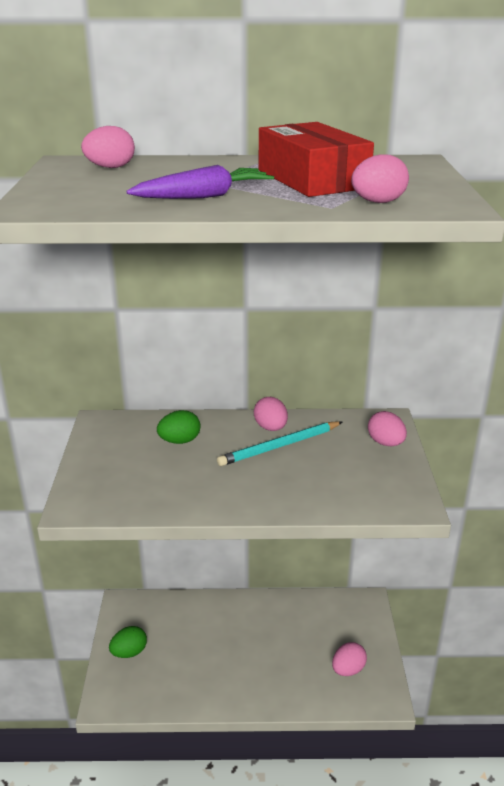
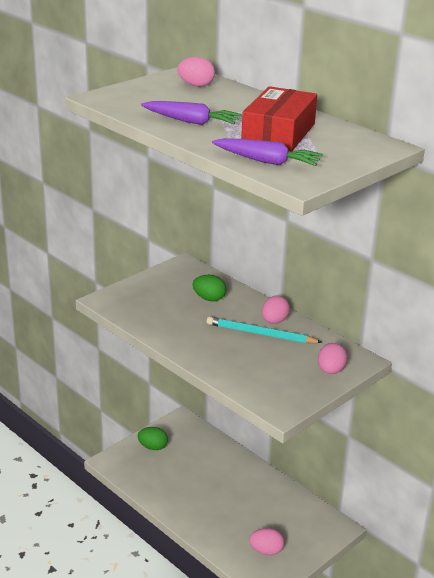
camera: 45 degrees right, 0 degrees up
pink egg [351,154,409,203] -> purple carrot [212,138,323,166]

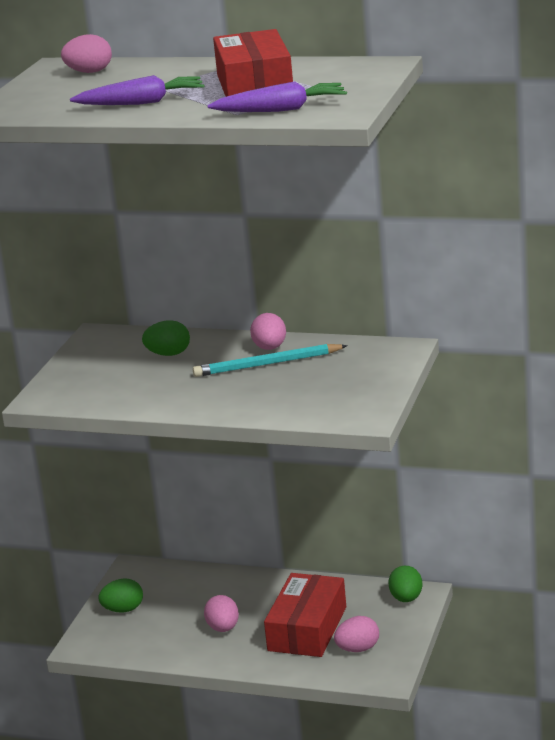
camera: 25 degrees left, 5 degrees down
pink egg [318,343,348,374] -> pink egg moved to [204,595,239,632]
none -> red box [264,573,346,657]
none -> green egg [388,566,423,602]

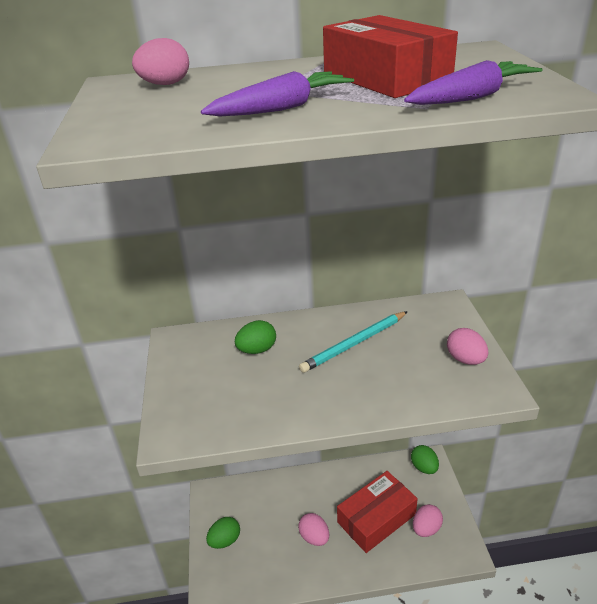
camera: 25 degrees left, 10 degrees up
pink egg [250,313,286,350] -> pink egg moved to [447,328,488,365]
red box [264,573,346,657] -> red box turned 60 degrees clockwise [337,471,418,553]

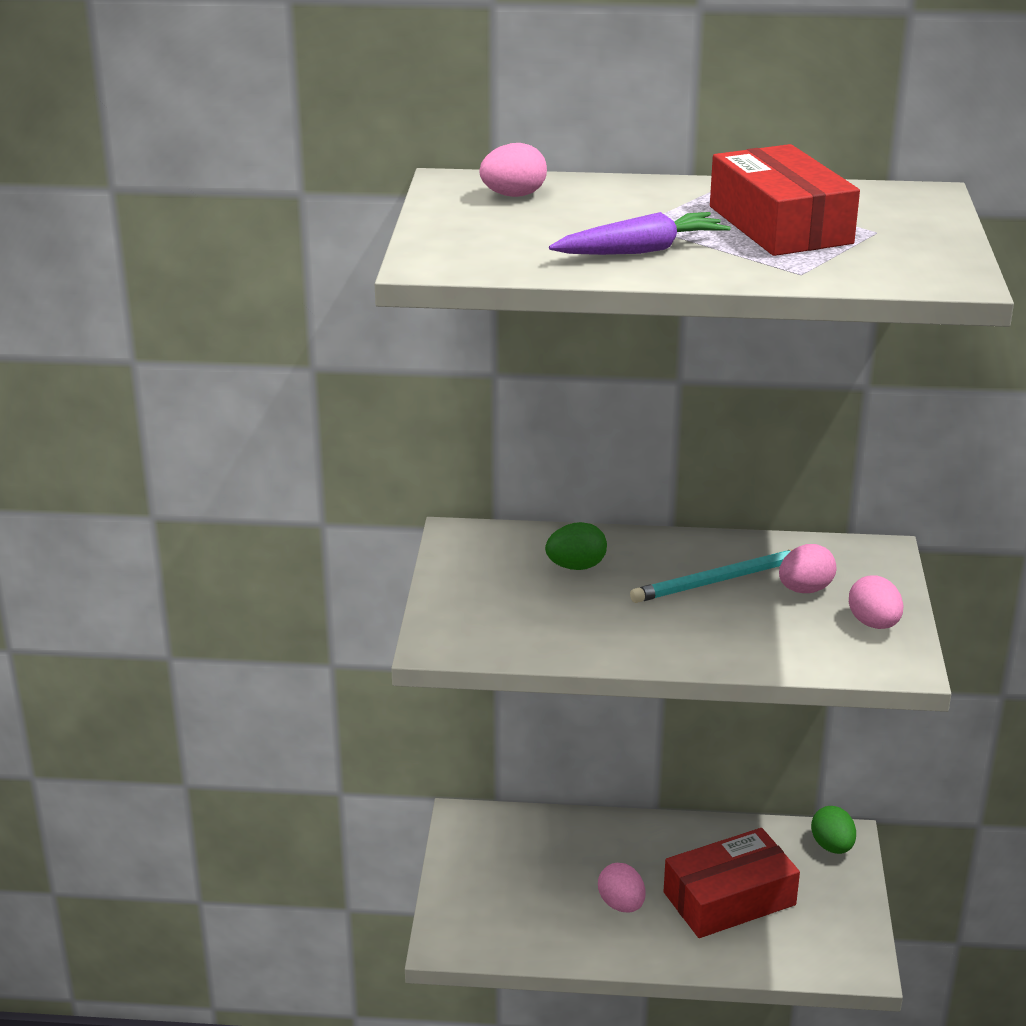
camera: 10 degrees right, 5 degrees down
green egg [206,517,240,549] -> none
purple carrot [404,60,543,105] -> none
pink egg [413,504,443,537] -> pink egg moved to [779,544,837,593]

